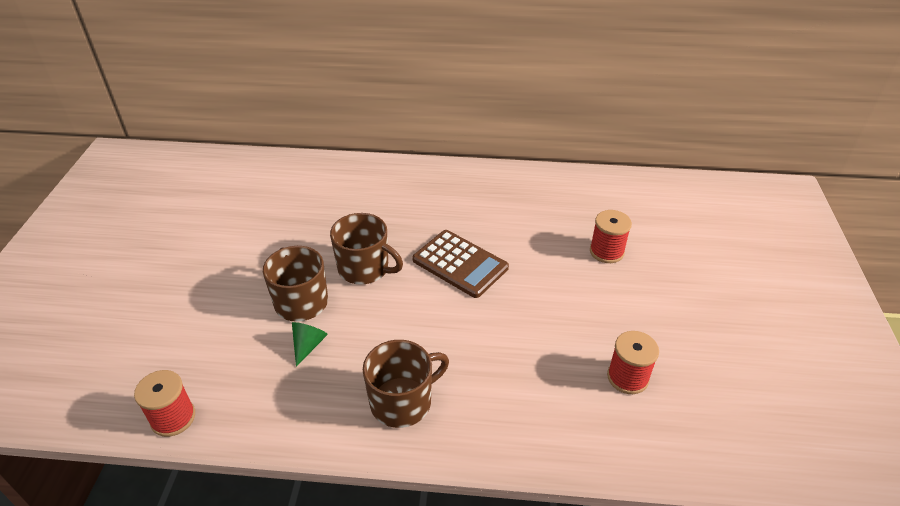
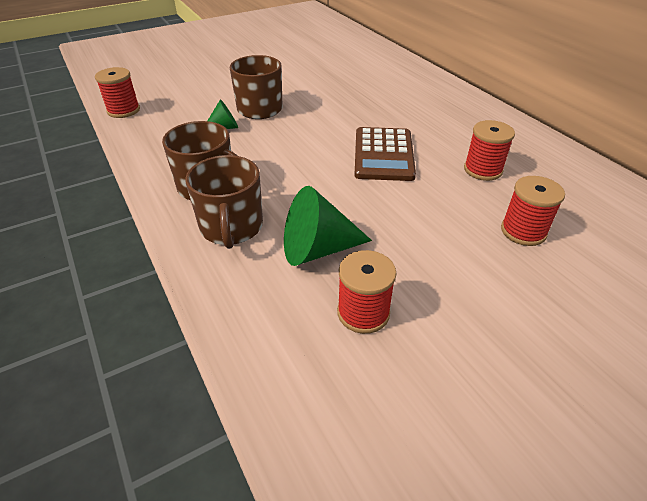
camera: 55 degrees right, 0 degrees up
brown mug [330,213,403,285] -> brown mug moved to [185,155,263,249]
none -> green cone [284,186,372,266]
none -> red spool [464,120,515,181]

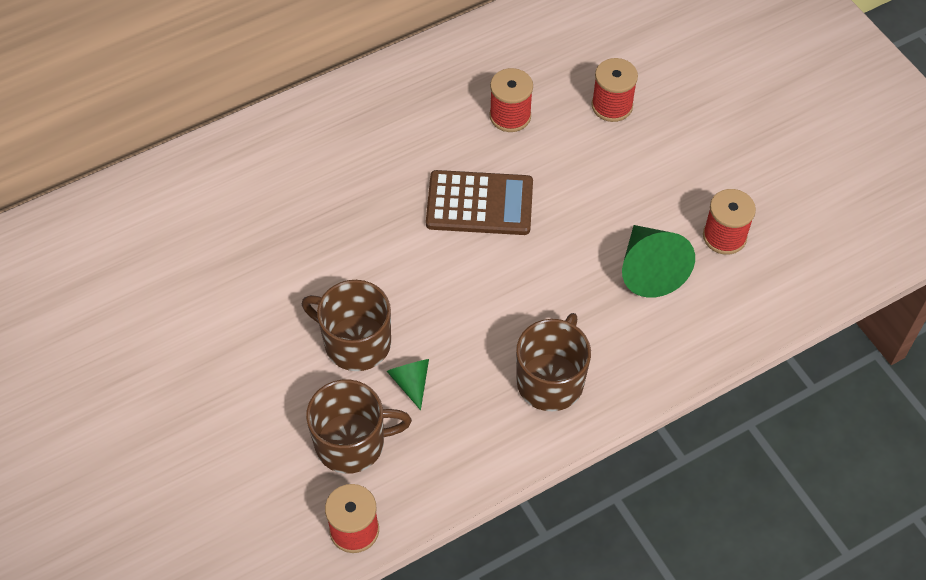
camera: 90 degrees left, 15 degrees up
brown mug [185,155,263,249] -> brown mug moved to [306,379,412,474]

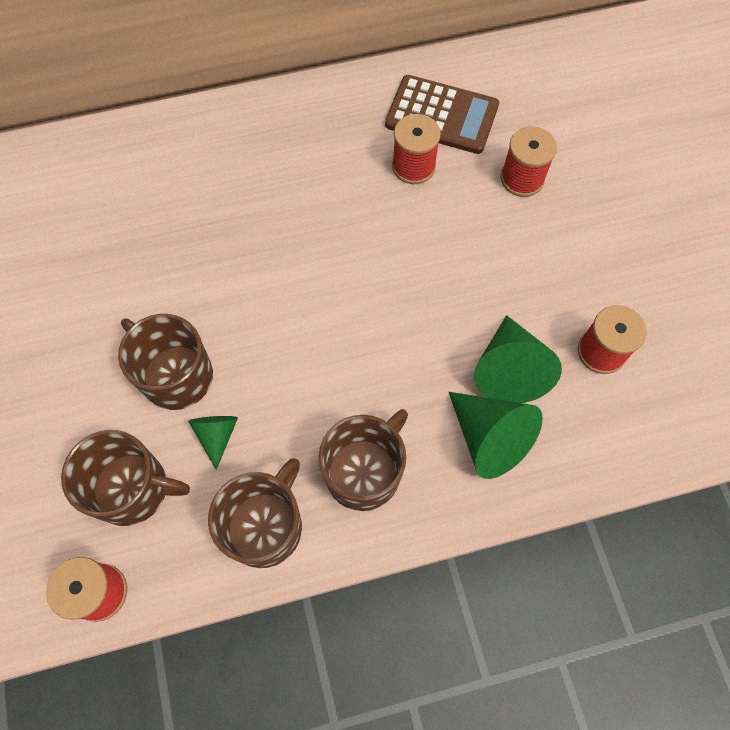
camera: 15 degrees right, 10 degrees up
brown calculator [426,170,533,235] -> brown calculator moved to [385,75,499,154]
none -> brown mug [208,458,302,568]
none -> green cone [449,392,543,479]

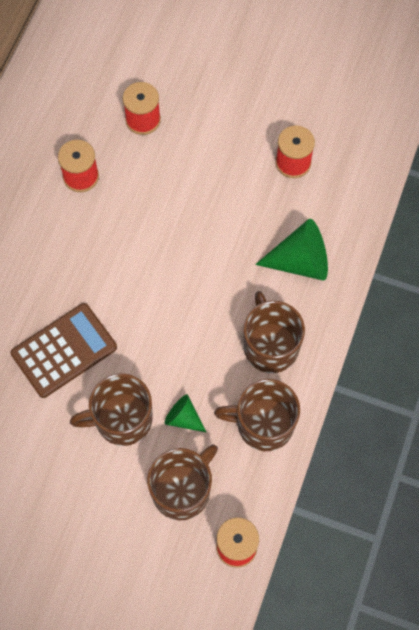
camera: 55 degrees left, 0 degrees up
brown mug [208,458,302,568] -> brown mug turned 60 degrees counterclockwise [214,379,300,451]
brown calculator [385,75,499,154] -> brown calculator moved to [11,303,117,398]
green cone [473,315,562,403] -> none

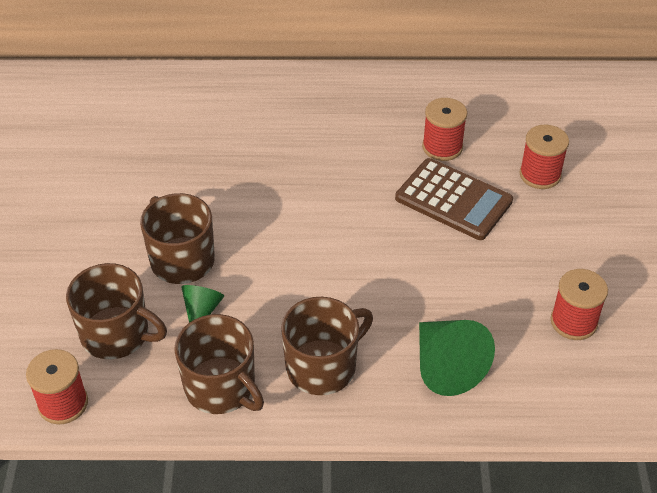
camera: 70 degrees right, 20 degrees down
brown calculator [11,303,117,398] -> brown calculator moved to [395,158,513,240]
brown mug [214,379,300,451] -> brown mug turned 150 degrees clockwise [174,314,264,414]

